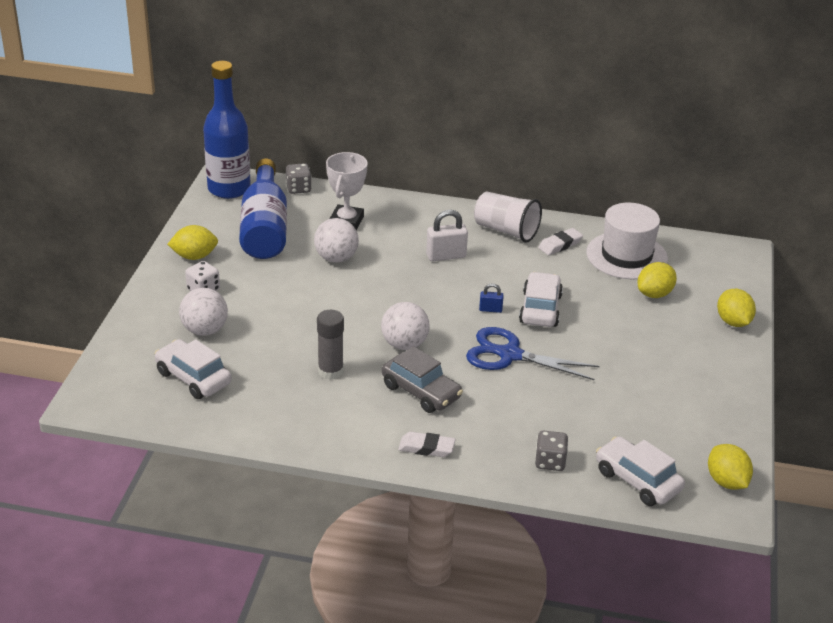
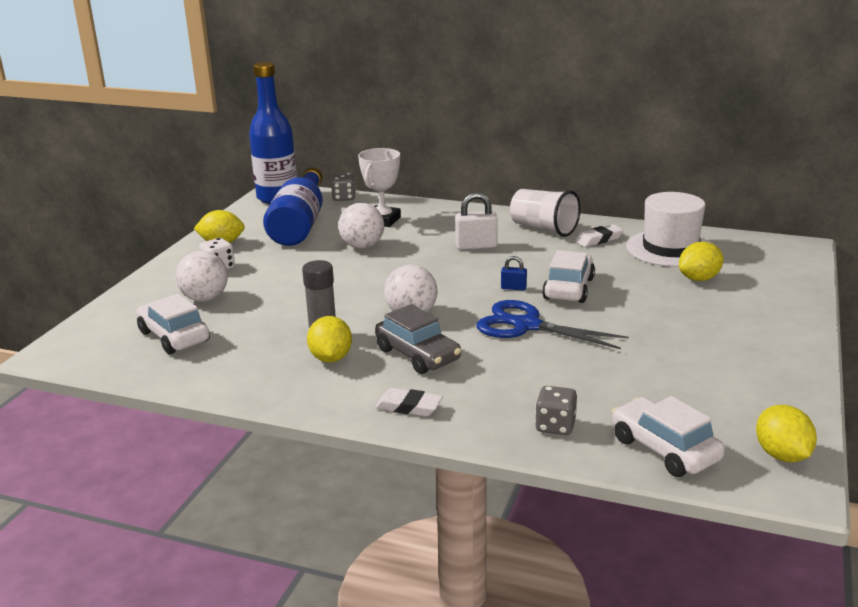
camera: 10 degrees right, 10 degrees down
yellow lemon [717,289,756,327] -> yellow lemon moved to [307,316,352,363]

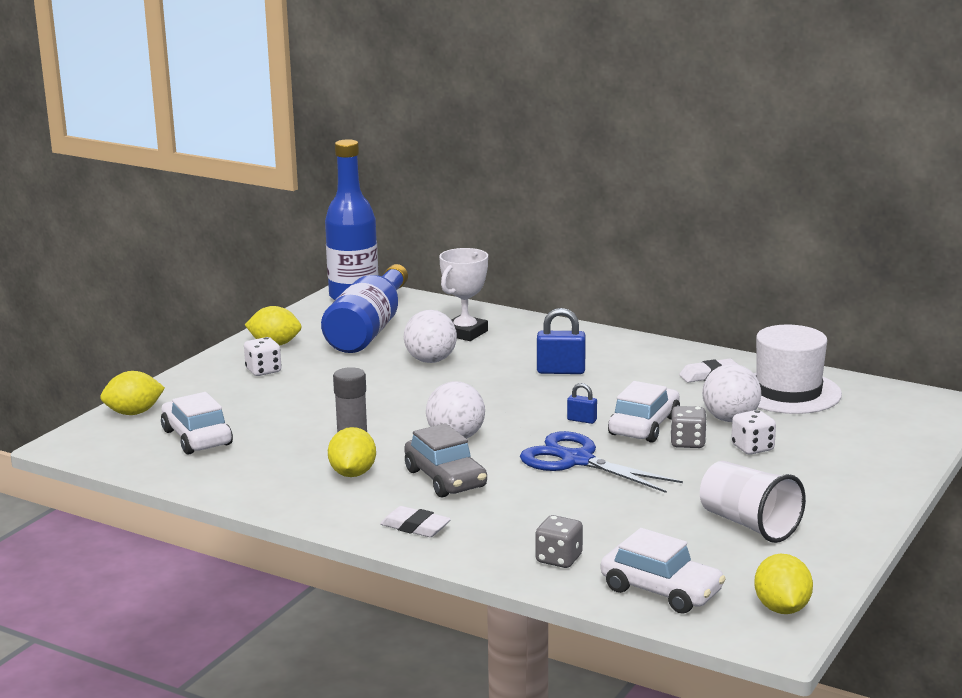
camera: 10 degrees right, 5 degrees down
white ball [175,251,228,302] -> white ball moved to [702,364,761,422]
grey dice [331,173,356,201] -> grey dice moved to [670,406,707,448]
white padlock [455,192,498,250] -> blue padlock [537,308,586,374]
white cup [510,189,581,237] -> white cup moved to [700,461,806,543]
white car [612,396,725,477] -> white car turned 150 degrees clockwise [601,528,726,613]
yellow lemon [679,242,723,281] -> yellow lemon moved to [100,371,165,415]
none -> white dice [731,410,776,455]

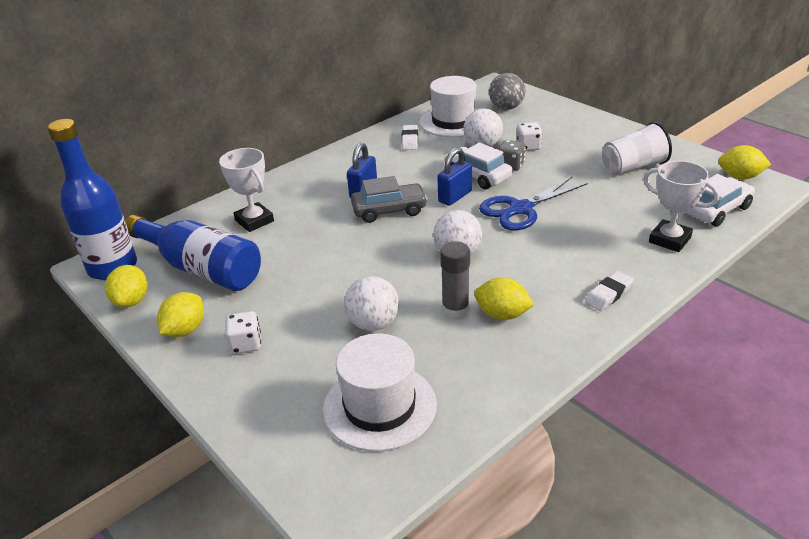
camera: 70 degrees left, 15 degrees up
yellow lemon [100,371,165,415] -> yellow lemon moved to [105,265,147,307]
white car [161,392,233,455] -> white hat [323,334,437,452]
white ball [404,310,457,363] -> white ball moved to [344,276,399,331]
grey car [404,423,487,498] -> grey car moved to [351,176,428,223]
grey dice [535,515,583,568] -> white trophy [643,161,719,252]
blue padlock [567,383,597,424] -> blue padlock [437,147,472,206], size x1.79
none -> grey ball [489,73,525,110]

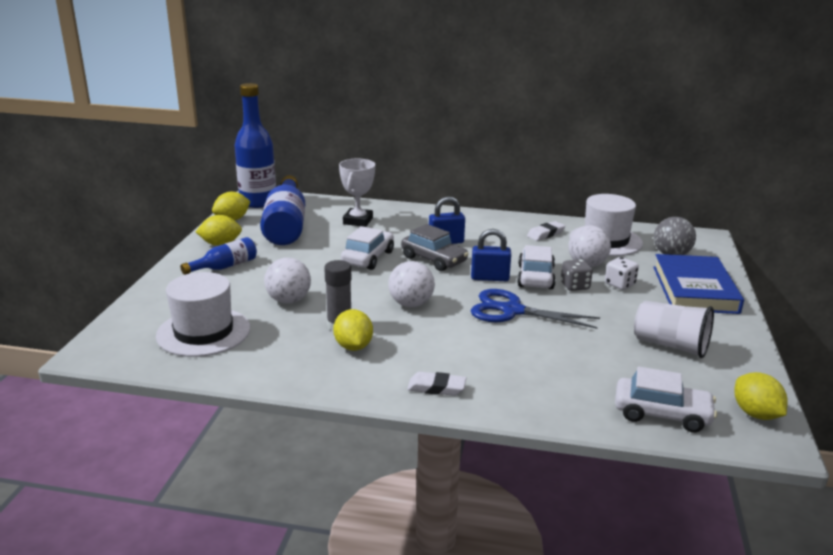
camera: 50 degrees right, 10 degrees down
white dice [225,311,261,354] -> blue bottle [180,237,257,275]
white trophy [643,161,719,252] -> none
none -> white car [341,226,394,270]
none -> blue book [653,254,744,314]

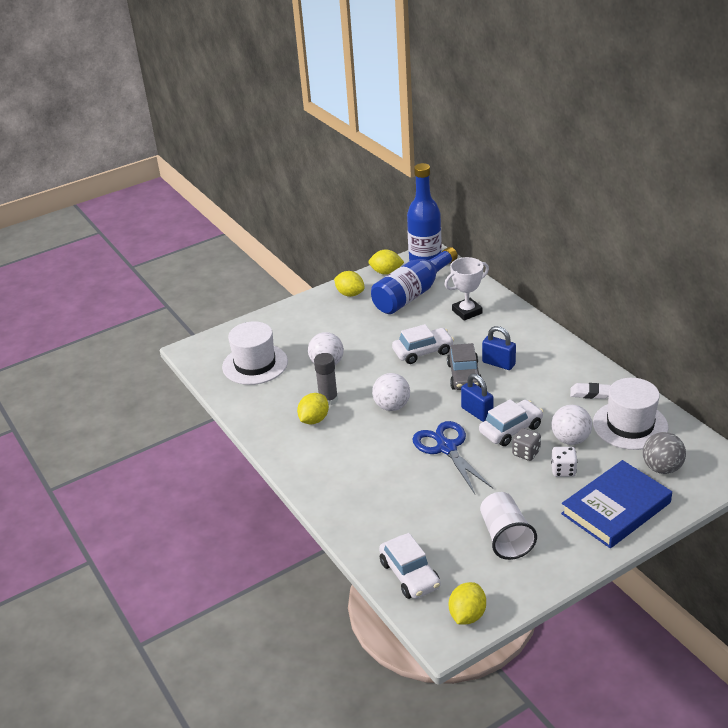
camera: 50 degrees right, 10 degrees up
blue bottle [180,237,257,275] -> none
white eraser [407,372,466,396] -> none

